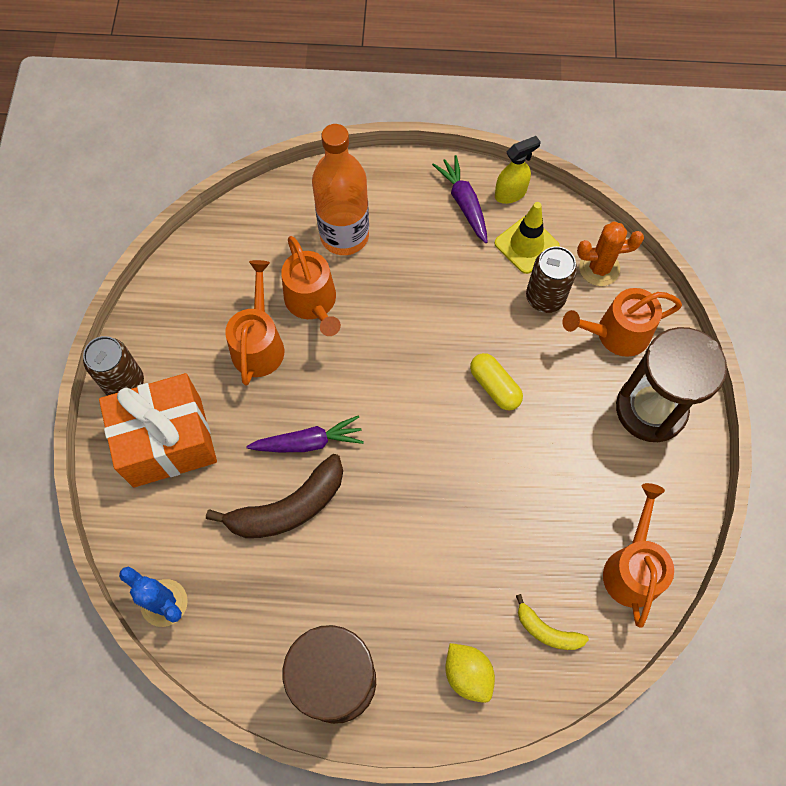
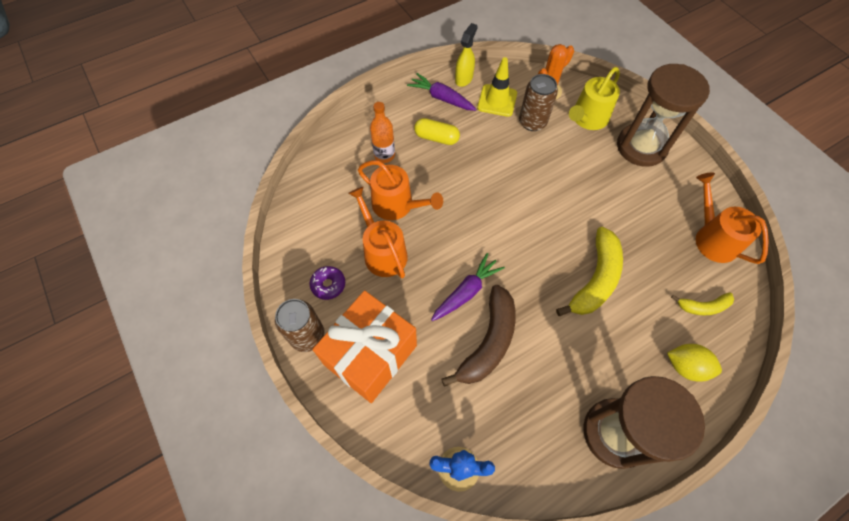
camera: 35 degrees left, 5 degrees down
orange bottle [312,124,369,255] -> orange bottle [370,102,395,163], size x0.56
yellow capsule [470,353,523,410] -> yellow capsule moved to [414,118,460,145]
orange watering can [563,288,682,357] -> yellow watering can [569,67,620,130]
none -> purple donut [309,266,345,300]
none -> yellow banana [556,227,623,316]

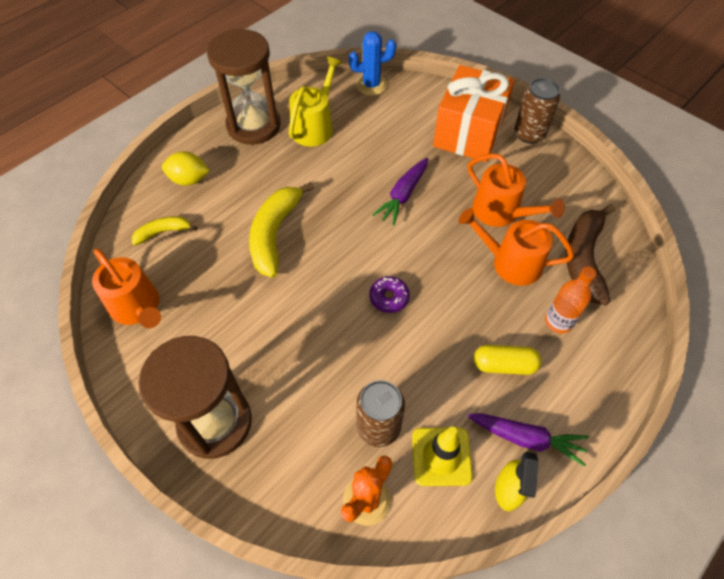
camera: 165 degrees right, 5 degrees down
purple donut [309,266,345,300] -> purple donut moved to [369,276,410,313]
brown banana [442,285,516,387] -> brown banana moved to [566,204,615,306]
yellow watering can [569,67,620,130] -> yellow watering can moved to [289,56,342,147]

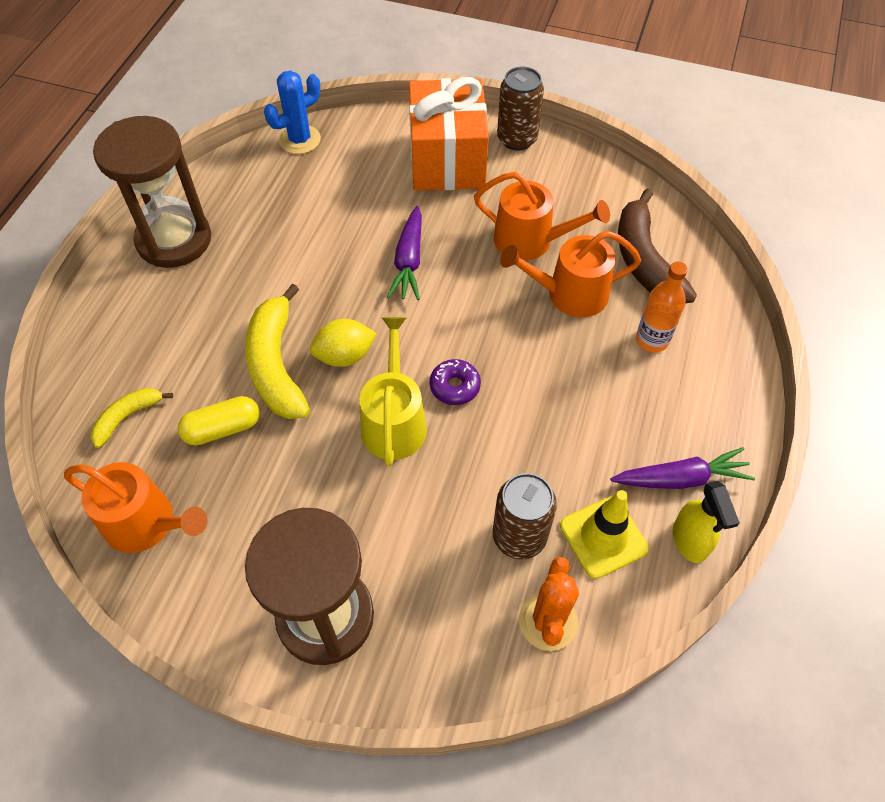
camera: 25 degrees left, 0 degrees up
yellow lemon [162,151,210,186] -> yellow lemon moved to [310,319,377,367]
yellow watering can [289,56,342,147] -> yellow watering can moved to [359,317,427,467]
yellow capsule [474,345,542,375] -> yellow capsule moved to [178,396,260,445]

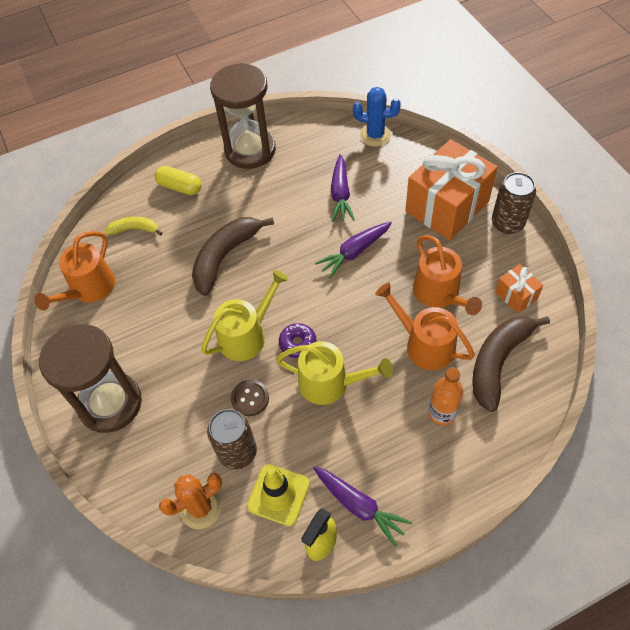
camera: 50 degrees right, 0 degrees up
orange watering can [64,462,207,553] -> orange watering can turned 45 degrees clockwise [34,231,115,311]
yellow capsule [178,396,260,445] -> yellow capsule moved to [155,166,201,195]
yellow banana [245,284,310,419] -> brown banana [192,217,274,296]
yellow lemon [310,319,377,367] -> none
none -> brown button [231,380,269,416]
none -> yellow watering can [276,341,393,405]
none -> purple carrot [331,154,355,222]
none -> orange gift [495,264,544,313]

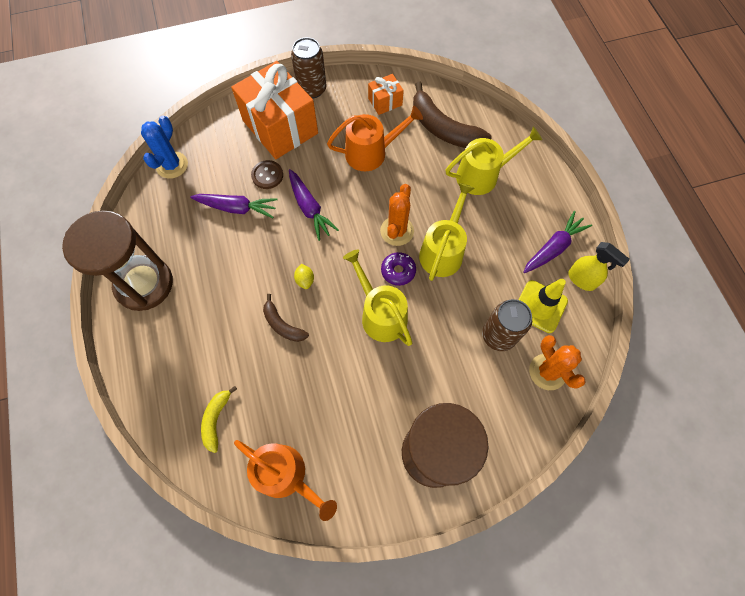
camera: 85 degrees left, 10 degrees up
yellow capsule [155,166,201,195] -> none
brown banana [192,217,274,296] -> brown banana [263,294,309,342], size x0.54
brown button [231,380,269,416] -> brown button moved to [251,160,283,189]
orange watering can [375,283,475,370] -> none
orange bottle [429,368,463,426] -> yellow watering can [445,127,542,195]
none -> yellow lemon [294,264,314,289]
none -> orange cactus [380,184,414,246]

